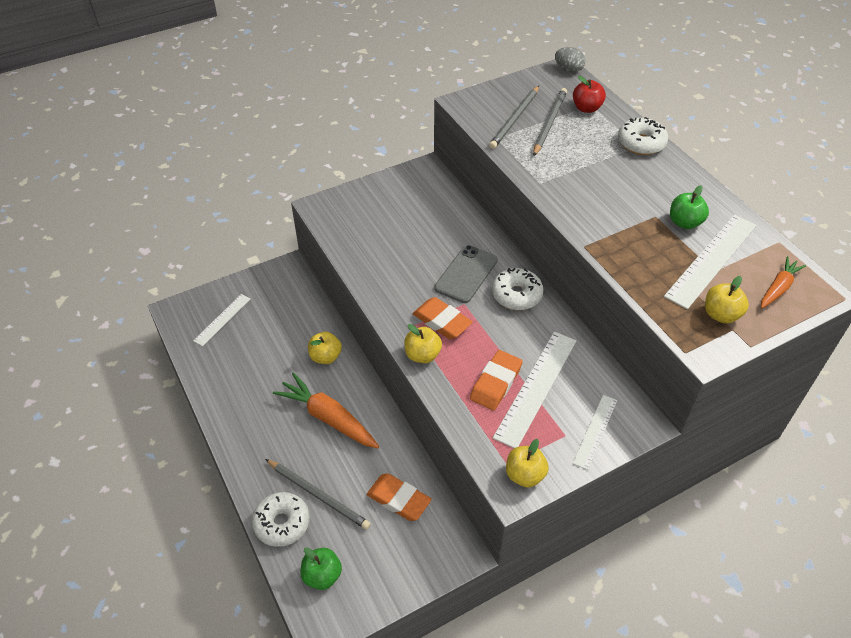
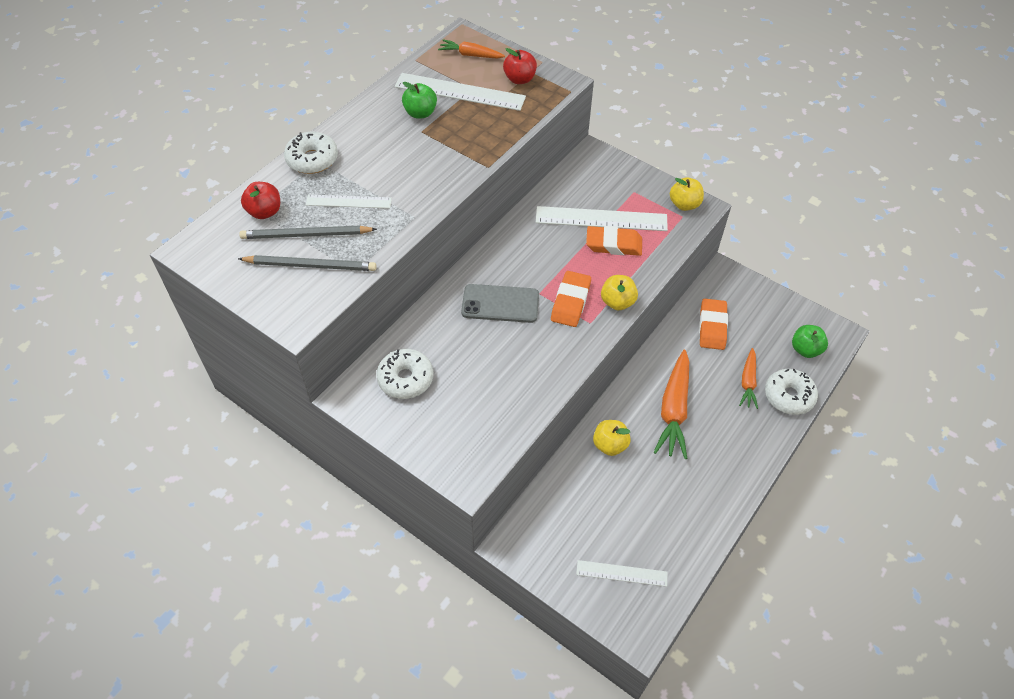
camera: 115 degrees left, 5 degrees up
grey pencil [265,459,371,530] -> orange carrot [739,348,758,409]
white donut [492,268,544,310] -> white donut moved to [376,349,433,399]
grey egg [555,47,585,73] -> none
white ruler [573,395,617,470] -> white ruler moved to [306,195,392,208]
yellow apple [705,276,749,324] -> red apple [503,48,537,84]

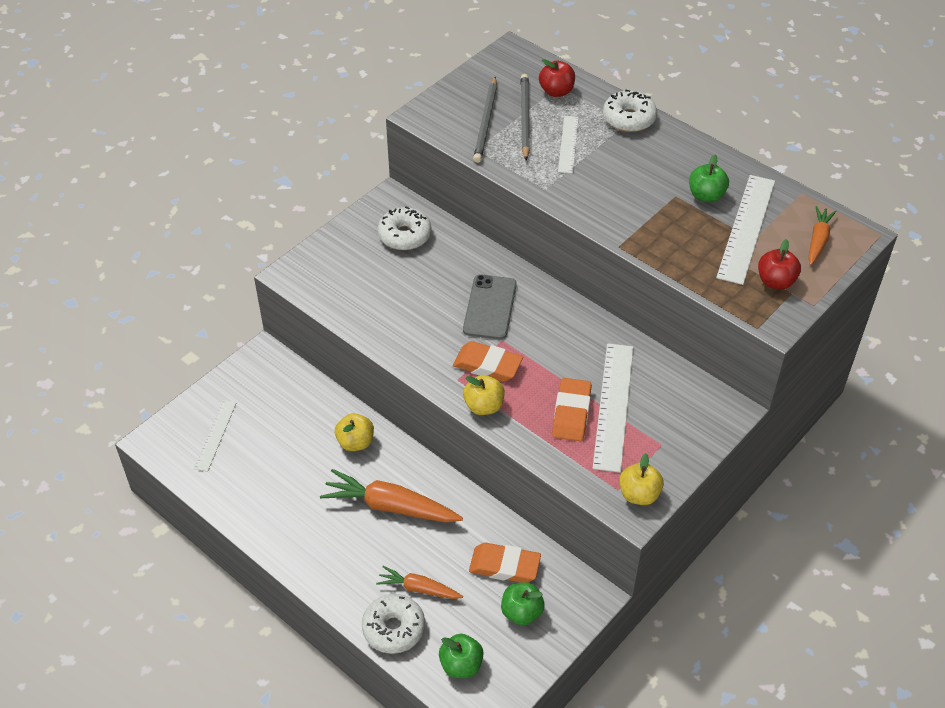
camera: 95 degrees right, 5 degrees down
none -> green apple [501,582,545,625]

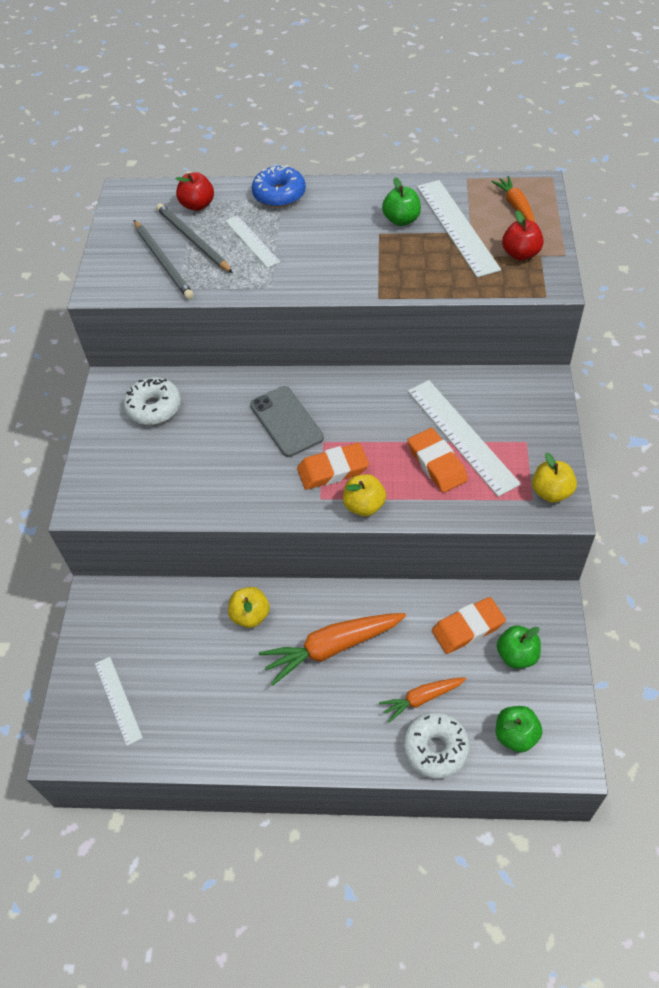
camera: 35 degrees left, 5 degrees up
white donut [603,90,657,132] -> blue donut [252,165,306,208]

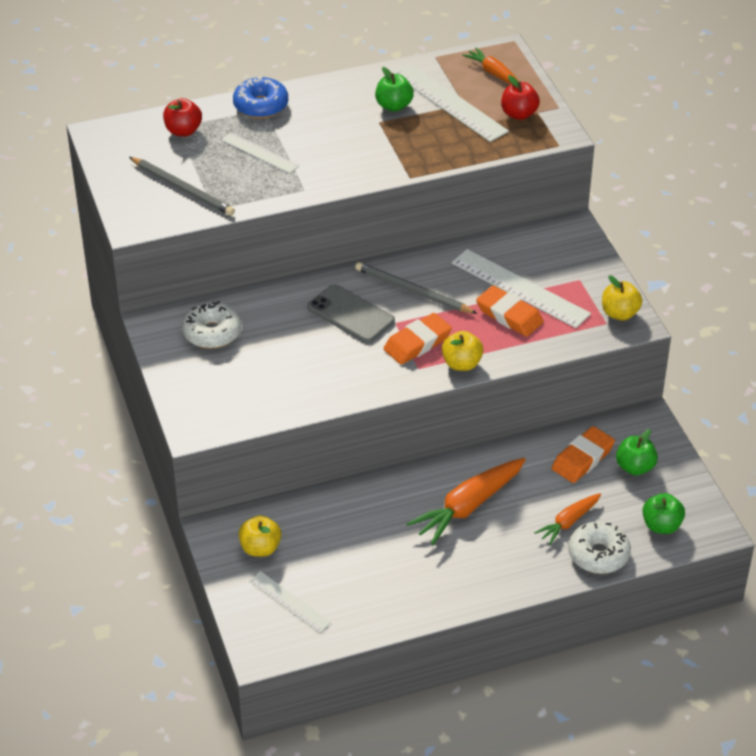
camera: 25 degrees left, 10 degrees down
grey pencil [156,203,233,273] -> grey pencil moved to [355,262,478,314]
yellow apple [228,587,270,628] -> yellow apple moved to [239,515,281,557]

